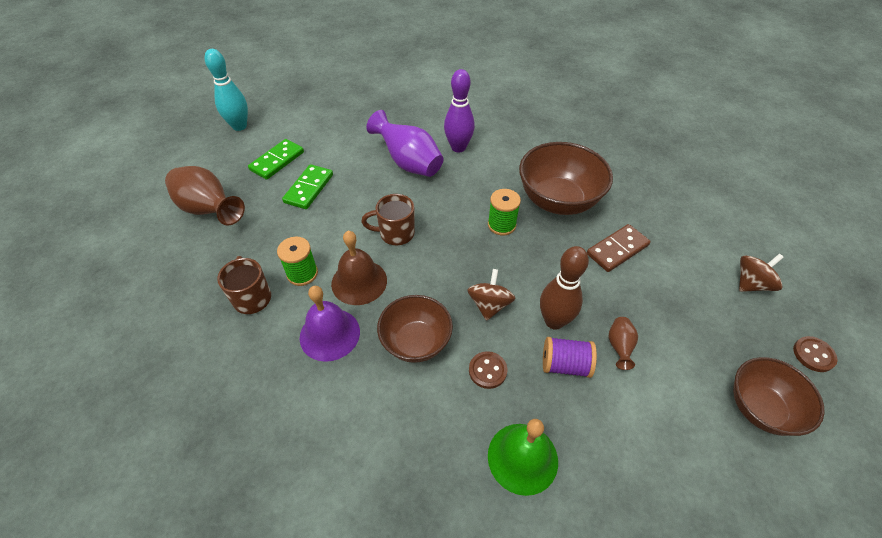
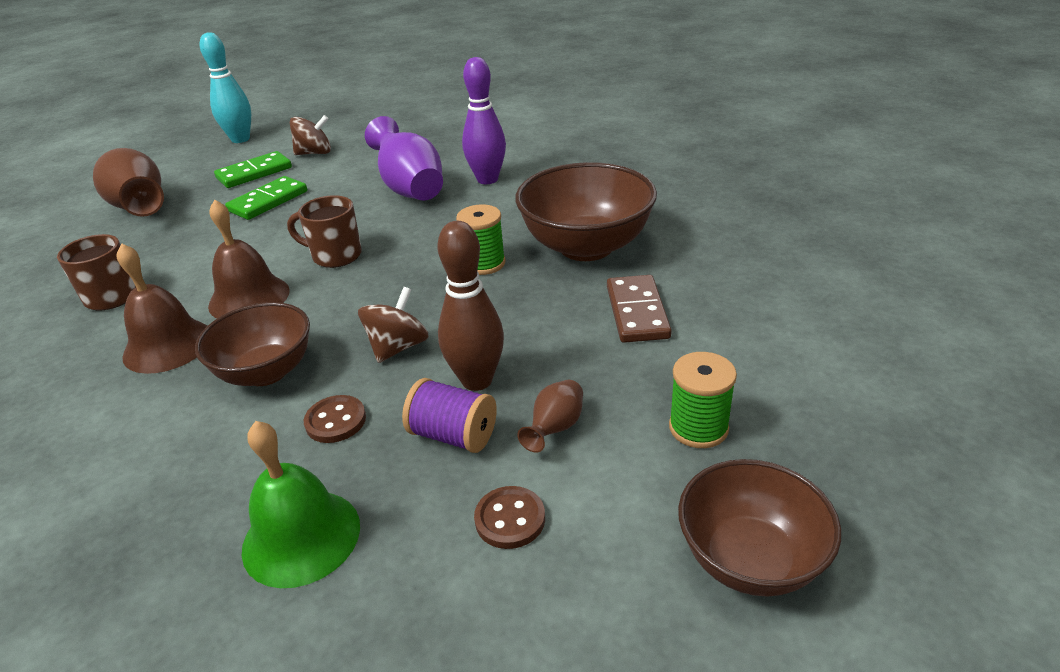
camera: 20 degrees right, 15 degrees down
green spool [277,237,318,286] -> green spool moved to [669,352,737,448]
purple bell [300,286,360,362] -> brown bell [116,243,207,374]
brown domino [587,224,650,272] -> brown domino turned 75 degrees counterclockwise [607,275,672,343]
brown spinning top [739,254,784,292] -> brown spinning top moved to [290,115,331,155]
brown button [793,336,838,372] -> brown button moved to [474,486,545,549]

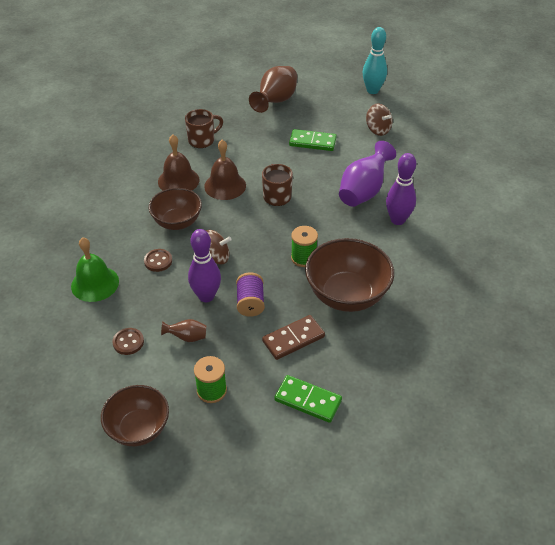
camera: 60 degrees right, 10 degrees up
green domino [214,151,292,188] -> green domino moved to [274,375,342,423]
purple spool [402,378,497,453] -> purple spool moved to [236,272,265,317]
brown bowling pin [437,221,504,391] -> purple bowling pin [188,229,221,302]

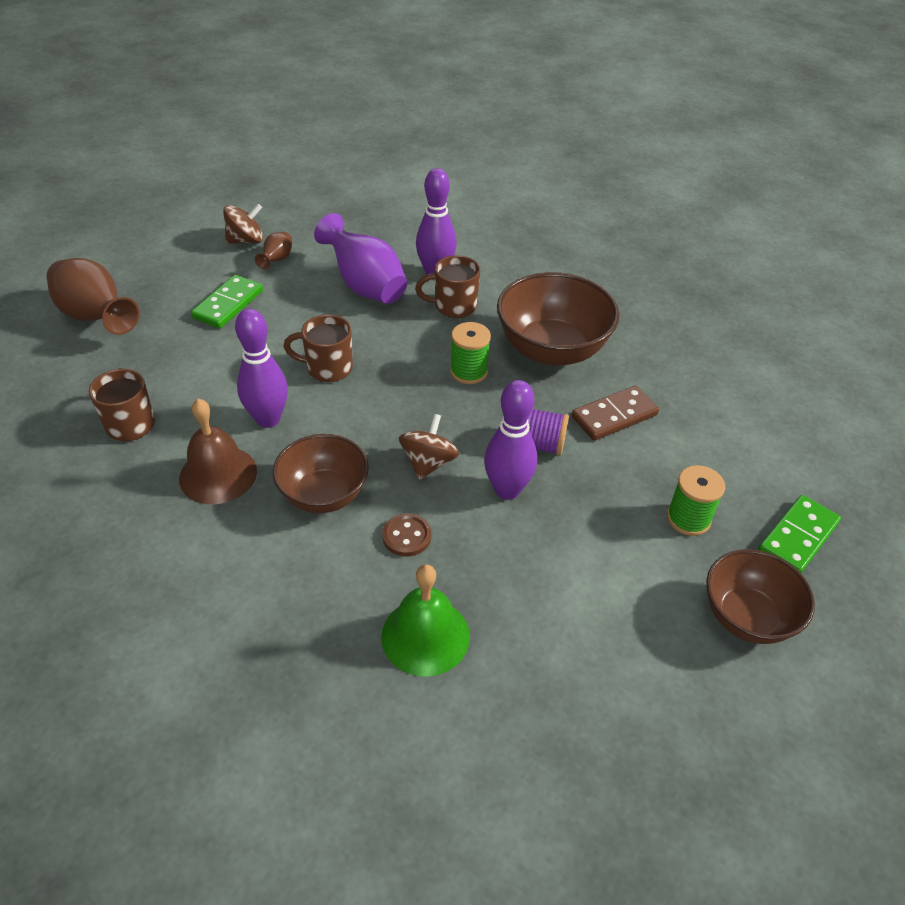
camera: 75 degrees left, 0 degrees up
brown button [112,328,144,355] -> none
brown vase [161,319,206,342] -> brown vase moved to [255,232,292,269]
brown bell [204,140,246,200] -> purple bowling pin [235,308,288,428]
brown domino [262,315,325,360] -> brown domino turned 75 degrees clockwise [572,386,659,441]
green domino [274,375,342,423] -> green domino moved to [758,495,841,573]
turquoise bowling pin [363,27,387,94] -> none
none -> brown mug [415,255,480,318]

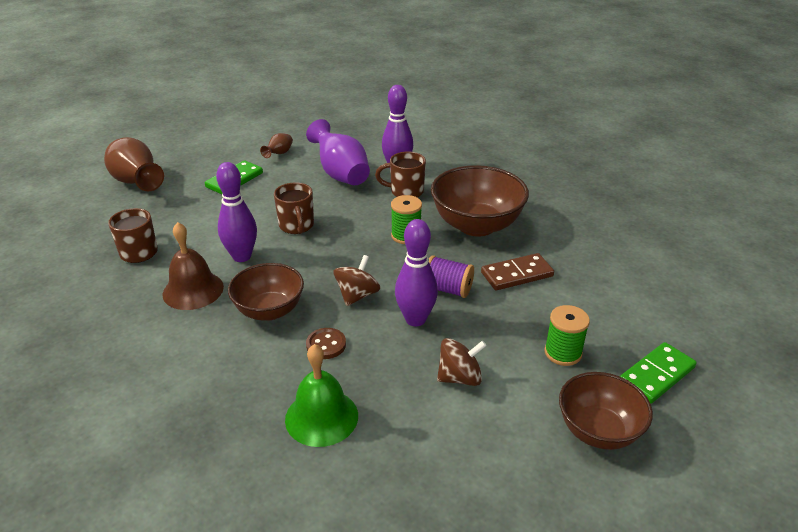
camera: 10 degrees right, 10 degrees down
brown spinning top [223,204,263,244] -> brown spinning top moved to [437,338,486,386]
brown mug [283,315,353,382] -> brown mug turned 120 degrees counterclockwise [274,183,314,234]

